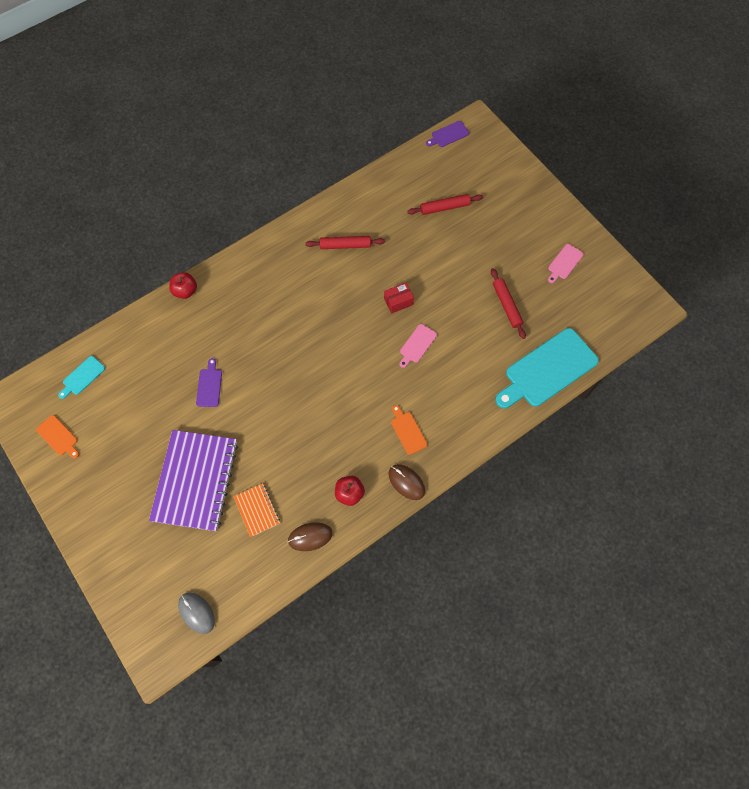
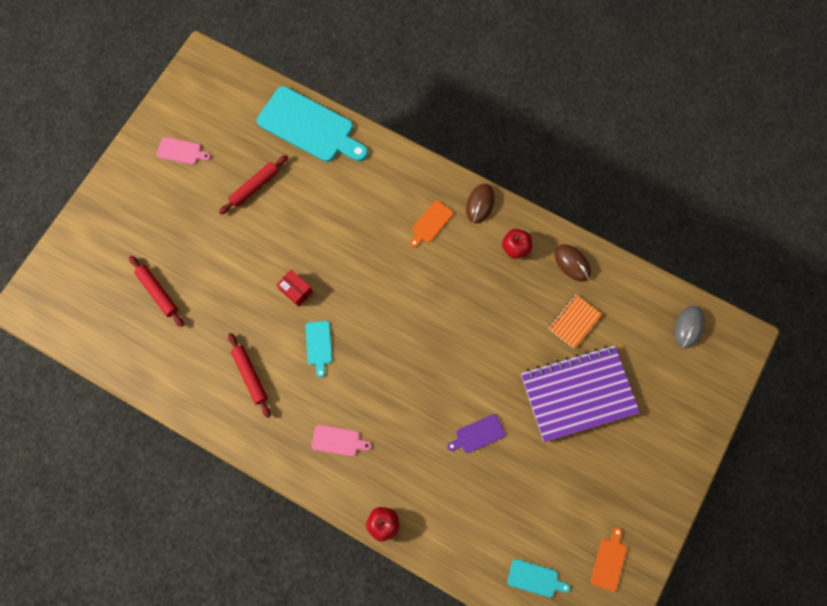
camera: 115 degrees left, 5 degrees up
pink cutting board [400,324,437,368] -> pink cutting board moved to [312,425,371,456]
purple cutting board [426,121,469,147] -> none
none -> turquoise cutting board [305,321,332,377]

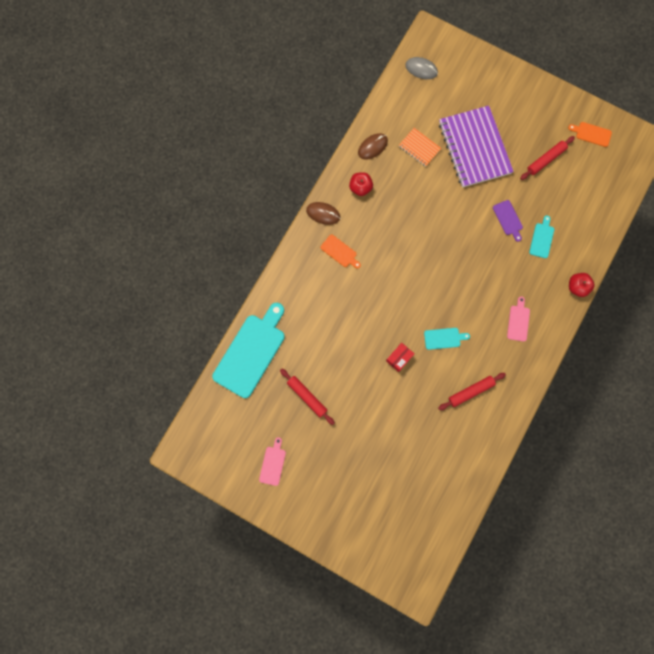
camera: 90 degrees left, 5 degrees up
red rolling pin [129,256,184,327] -> red rolling pin moved to [520,136,575,180]
turquoise cutting board [508,559,570,598] -> turquoise cutting board moved to [529,216,554,258]

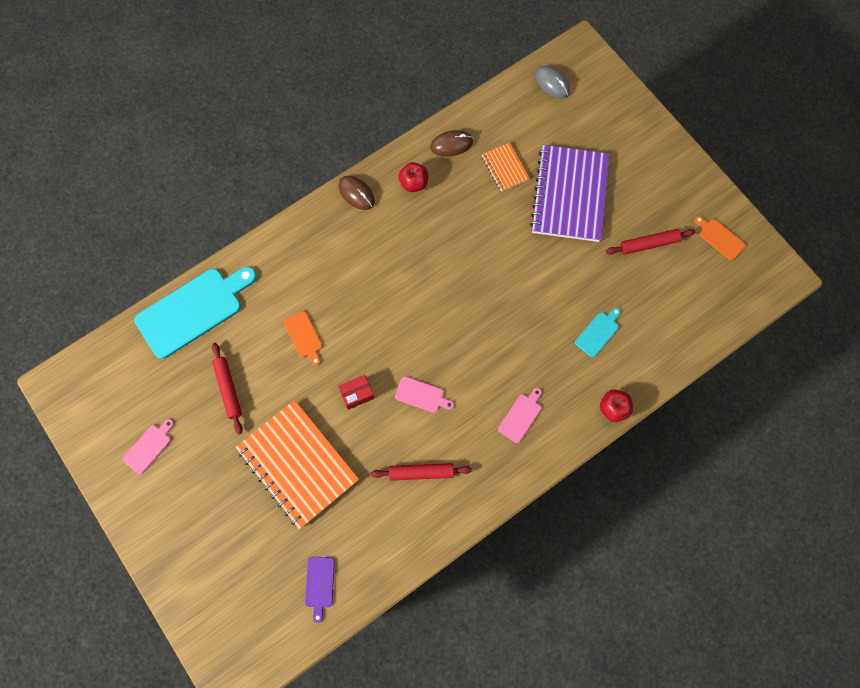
camera: 25 degrees right, 5 degrees down
orange cutting board [321,235,361,269] -> orange cutting board moved to [284,311,322,366]
turquoise cutting board [424,328,470,350] -> pink cutting board [395,376,454,413]
purple cutting board [493,200,523,242] -> purple cutting board moved to [305,557,335,623]
none -> orange notebook [236,400,359,529]

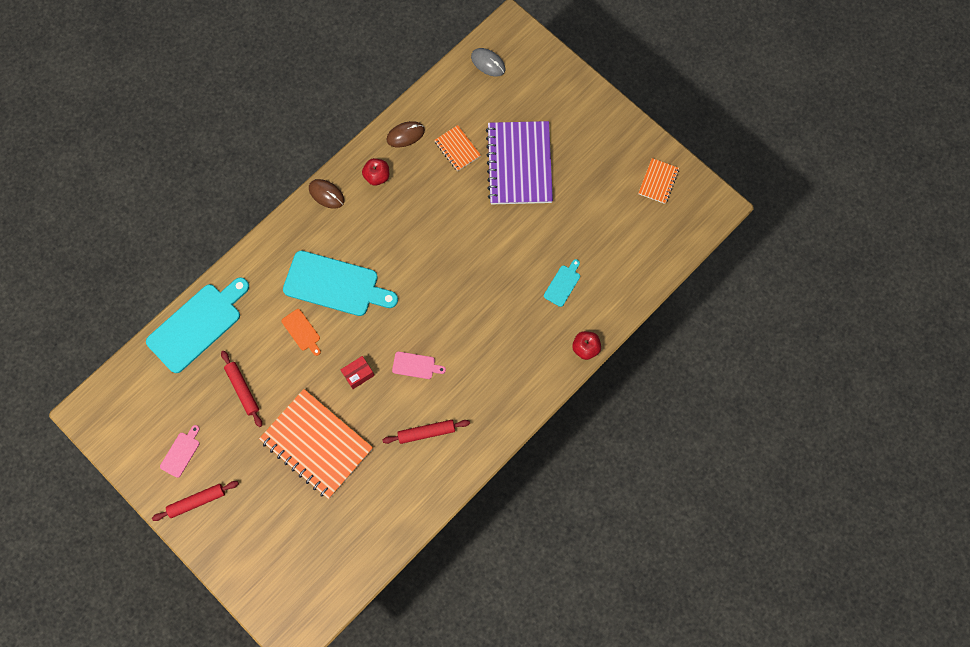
camera: 10 degrees left, 0 degrees up
purple cutting board [305,557,335,623] -> none
pink cutting board [498,388,542,443] -> none
red rolling pin [606,229,695,255] -> red rolling pin moved to [152,481,239,521]
orange cutting board [694,216,746,260] -> orange notebook [638,158,679,204]
none -> turquoise cutting board [283,251,398,316]

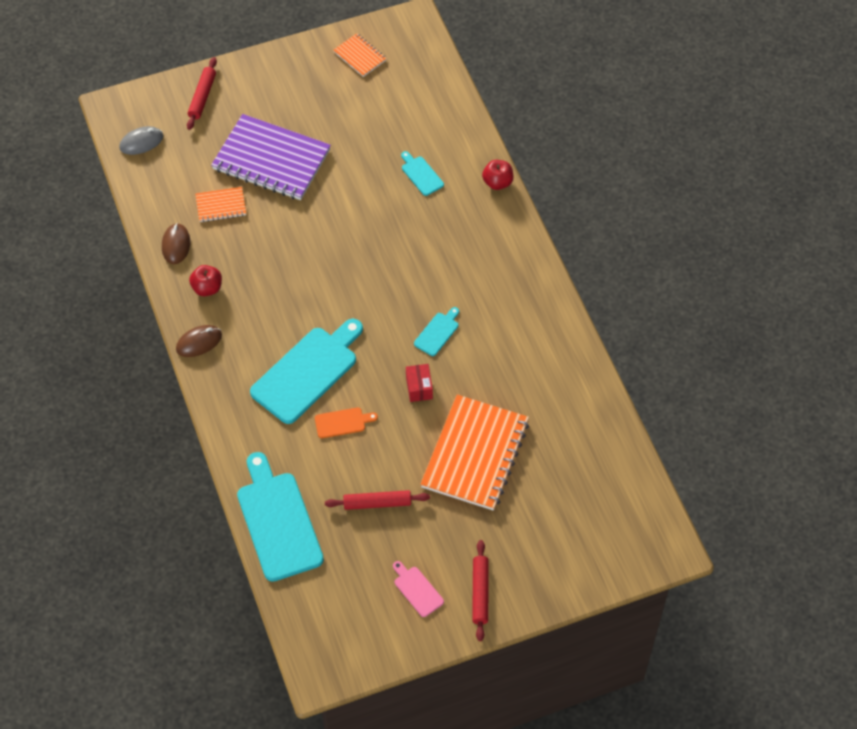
camera: 65 degrees left, 15 degrees down
orange notebook [259,389,373,499] -> orange notebook turned 45 degrees counterclockwise [420,395,529,511]
red rolling pin [383,420,470,444] -> red rolling pin moved to [187,57,217,130]
pink cutting board [392,352,446,379] -> turquoise cutting board [414,307,459,356]

